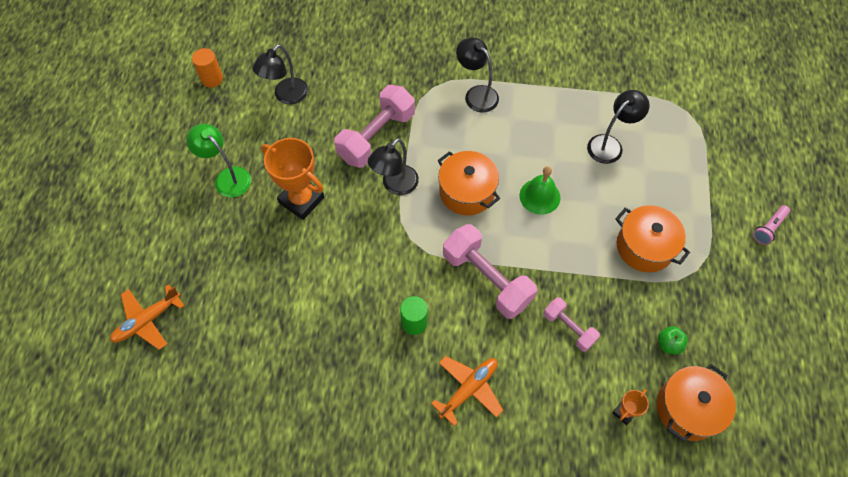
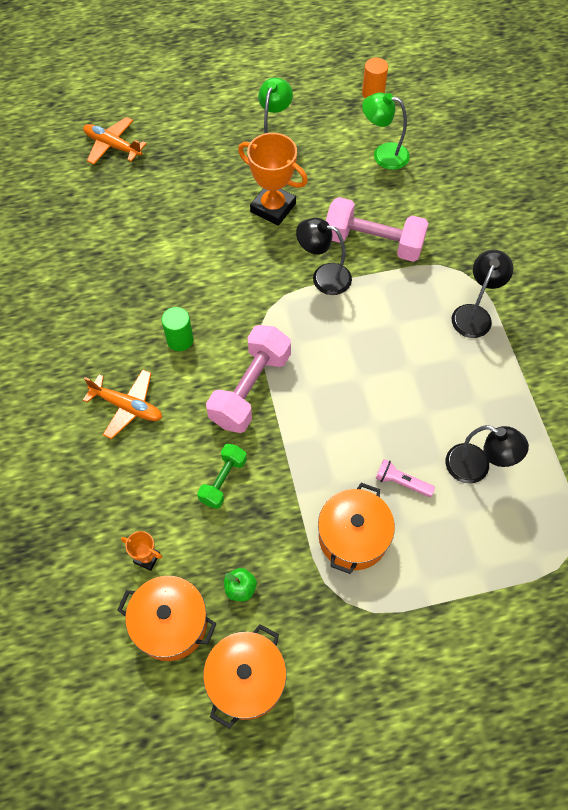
camera: 70 degrees right, 0 degrees up
black lamp [252,44,308,104] -> green lamp [362,93,410,170]
orange trophy [261,138,324,220] -> orange trophy turned 75 degrees counterclockwise [238,133,308,226]
orange pot [437,151,500,215] -> orange pot moved to [203,624,286,729]
green bell [519,166,560,215] -> none
pink dumbbell [543,297,600,352] -> green dumbbell [197,444,247,509]
pink flashlight [753,205,790,245] -> pink flashlight moved to [376,459,435,497]

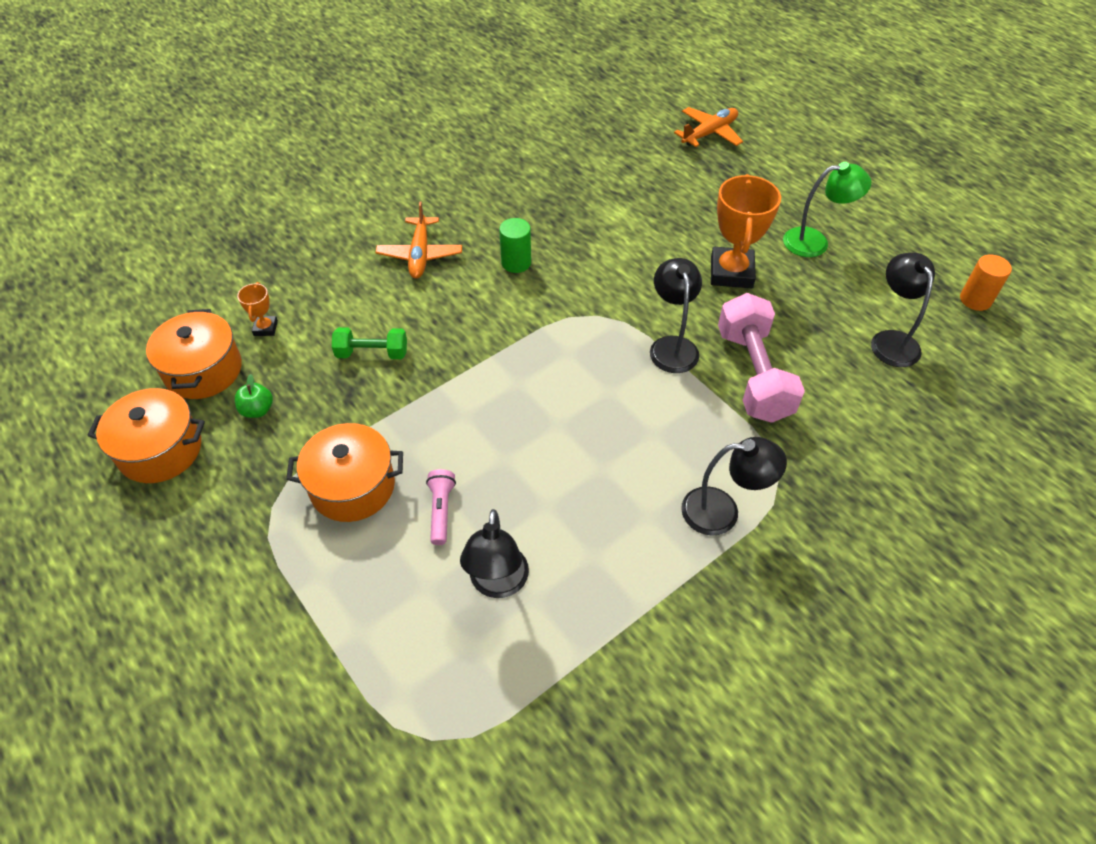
camera: 65 degrees right, 10 degrees down
orange plane [83,117,147,165] -> orange plane turned 45 degrees clockwise [674,107,743,147]
pink dumbbell [206,325,291,433] -> none
green lamp [362,93,410,170] -> black lamp [871,253,935,367]

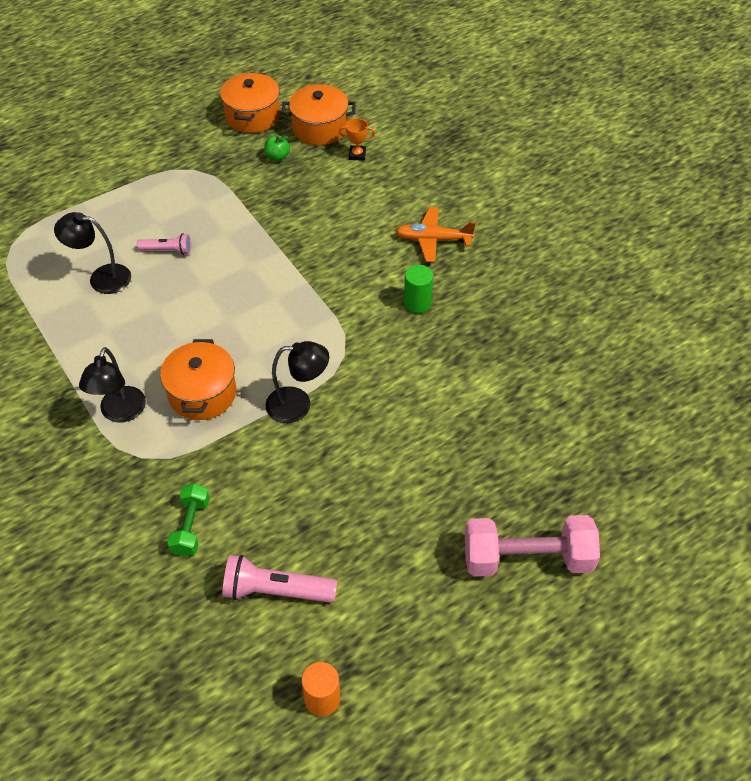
camera: 95 degrees right, 0 degrees up
orange pot [286,423,403,522] -> orange pot moved to [160,339,236,420]
green dumbbell [332,327,407,359] -> green dumbbell moved to [167,483,210,557]
orange plane [674,107,743,147] -> none
orange trophy [711,174,781,288] -> none
pink dumbbell [718,293,805,423] -> pink dumbbell moved to [465,515,600,577]
green lamp [783,162,871,257] -> none
black lamp [871,253,935,367] -> pink flashlight [222,555,337,603]

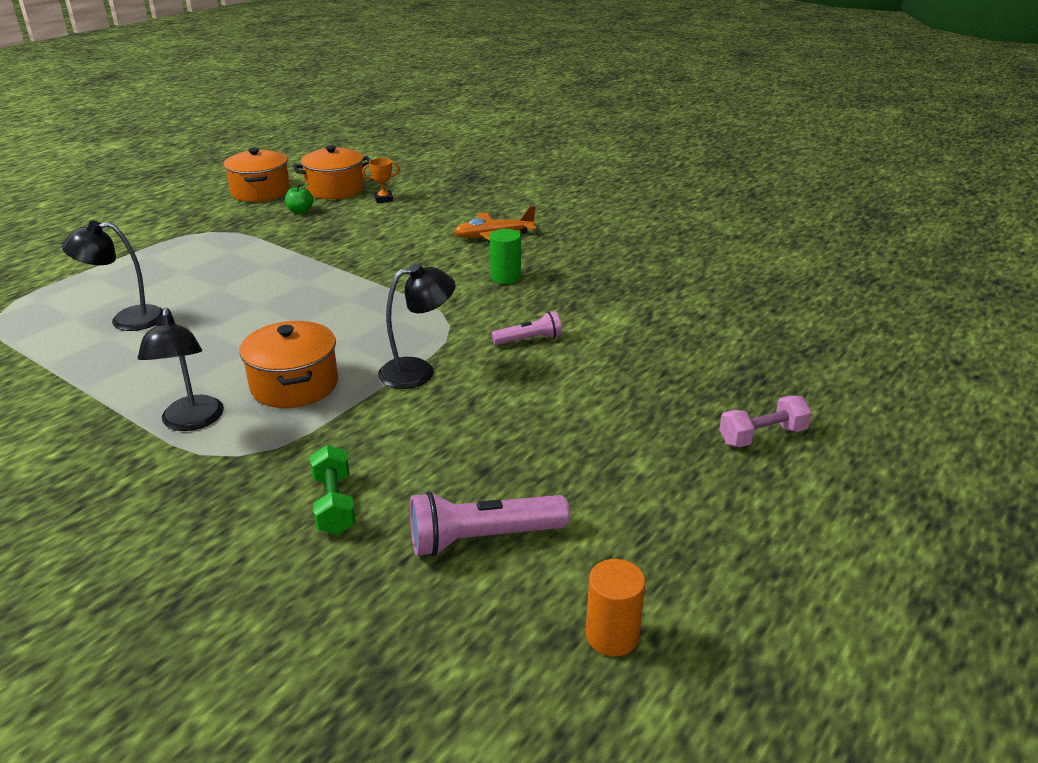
camera: 20 degrees left, 20 degrees down
pink flashlight [137,233,191,255] -> pink flashlight moved to [492,311,562,345]
pink dumbbell [465,515,600,577] -> pink dumbbell [719,395,812,447], size x0.56

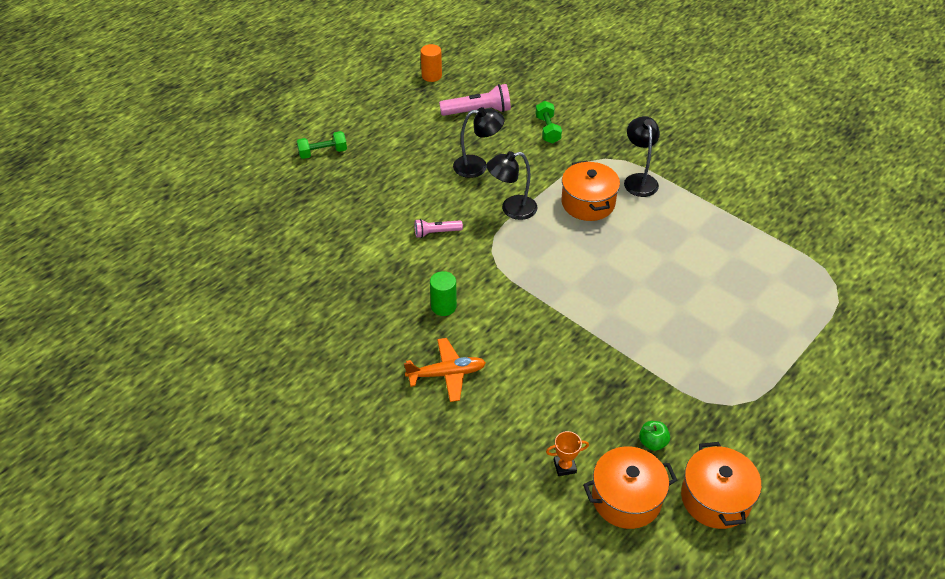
camera: 175 degrees left, 15 degrees up
black lamp [62,221,163,331] -> black lamp moved to [453,107,504,178]
pink dumbbell [719,395,812,447] -> green dumbbell [297,131,347,159]

